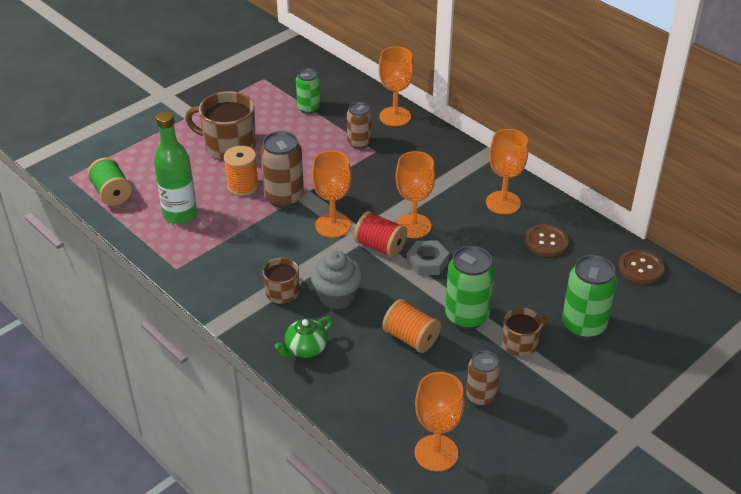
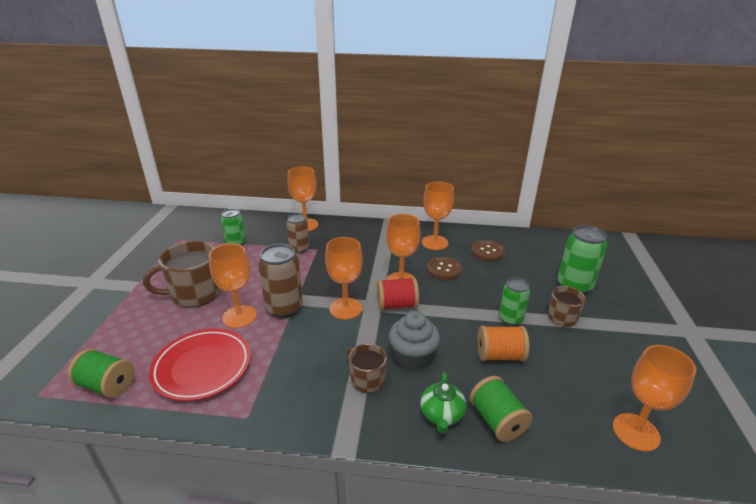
camera: 40 degrees left, 10 degrees down
green bottle [154,111,197,224] -> red plate [149,329,251,401]
orange spool [224,146,259,196] -> orange goblet [209,243,257,328]
grey nut [406,240,449,275] -> none
green can [445,246,495,330] -> green can [499,278,530,326], size x0.64
brown can [466,351,500,406] -> none
brown button [618,249,665,284] -> brown button moved to [427,257,462,280]
none -> green spool [470,376,532,442]

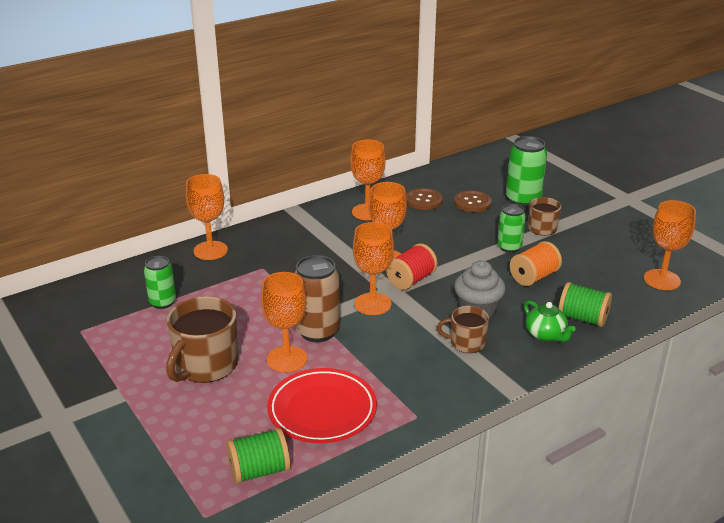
camera: 40 degrees left, 0 degrees up
brown can [287,214,309,254] -> none
brown button [427,257,462,280] -> brown button moved to [454,190,492,212]

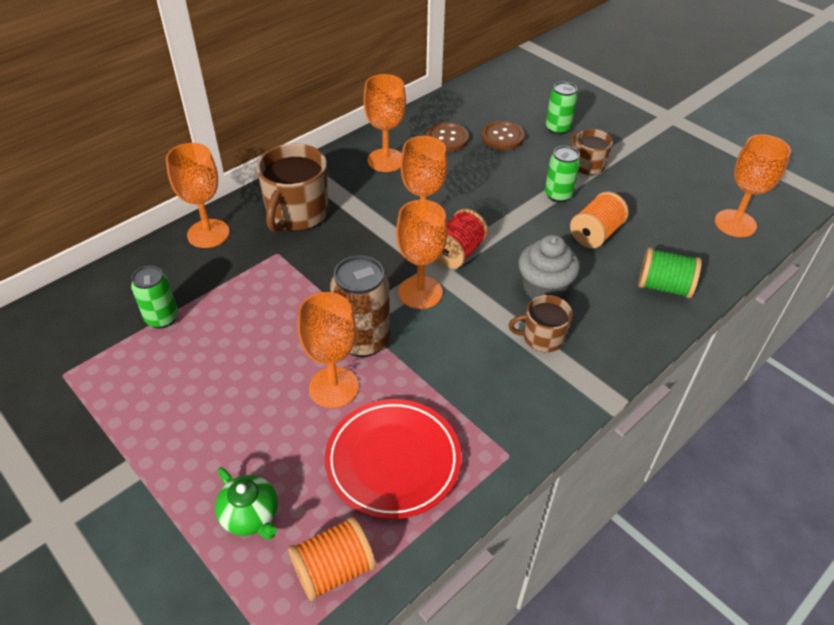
camera: 10 degrees left, 15 degrees up
brown mug [166,296,238,383] -> brown mug moved to [256,143,329,232]
green spool [226,428,290,484] -> orange spool [288,517,376,601]
green can [506,136,547,207] -> green can [546,82,578,135], size x0.64
green teapot [524,301,576,342] -> green teapot moved to [215,467,278,539]

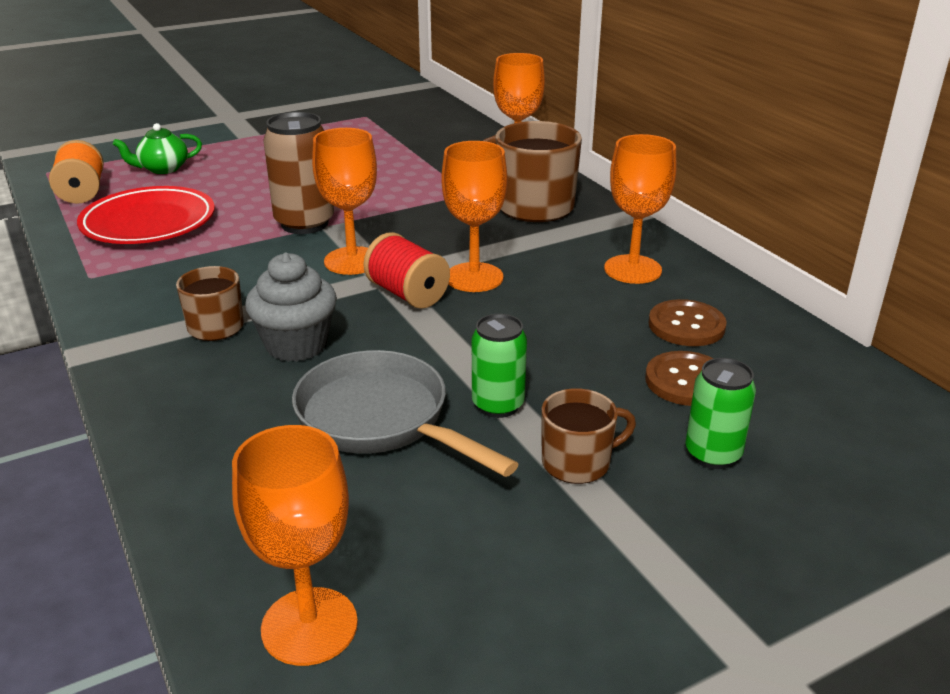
camera: 105 degrees right, 15 degrees down
green can [131,265,178,329] -> none
orange goblet [298,292,359,408] -> none
orange spool [570,191,629,248] -> grey pan [292,350,519,477]
green spool [638,247,702,298] -> none

